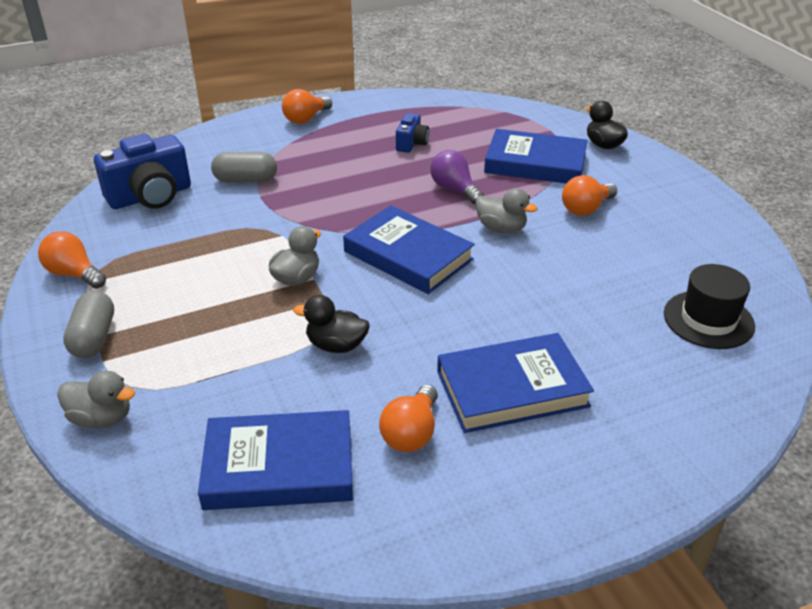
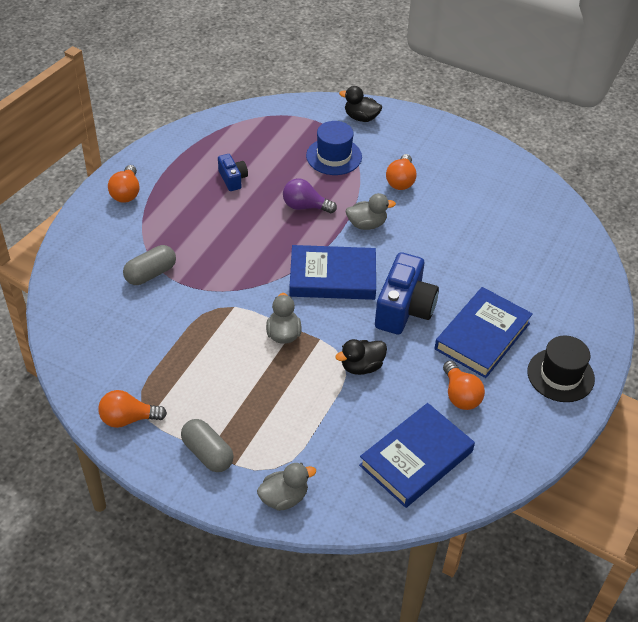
camera: 40 degrees left, 10 degrees up
blue camera [94,134,191,209] -> blue camera moved to [375,252,439,335]
blue book [484,129,588,183] -> blue hat [306,121,362,175]
black hat [664,264,755,349] -> black hat moved to [527,335,595,402]

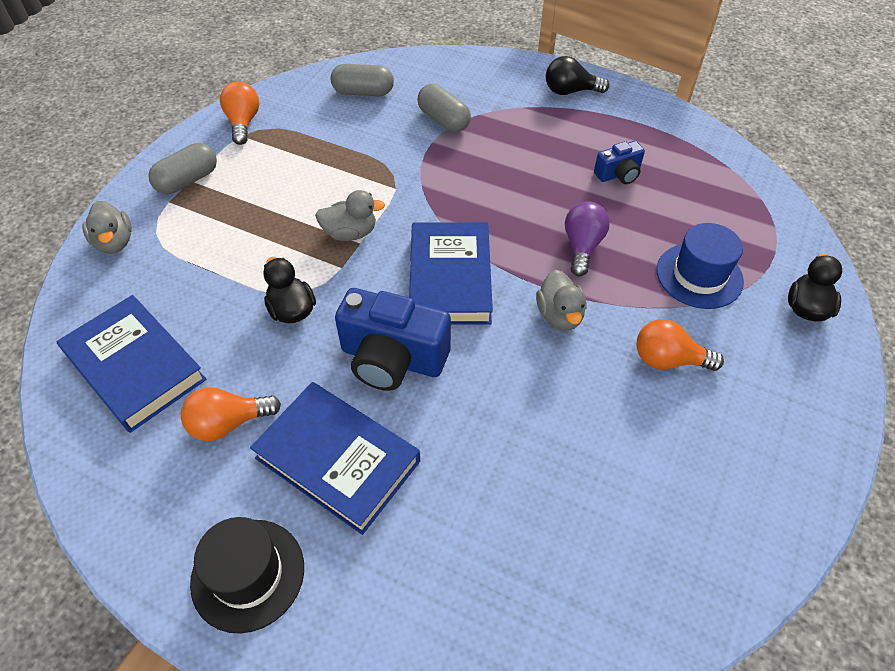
camera: 90 degrees right, 5 degrees up
orange light bulb [108,165,139,203] -> black light bulb [546,56,609,95]
none -> grey capsule [330,64,394,96]

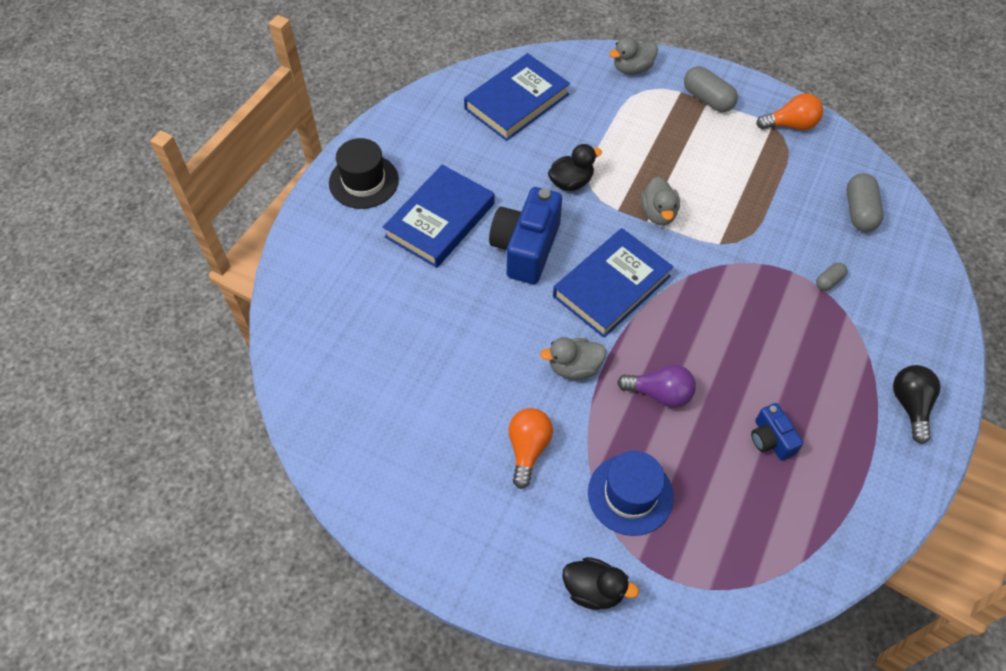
camera: 90 degrees right, 5 degrees up
orange light bulb [181,387,281,441] -> none
blue book [409,222,493,325] -> blue book turned 45 degrees counterclockwise [553,228,674,338]
grey capsule [417,84,471,132] -> grey capsule [816,262,847,291], size x0.55

